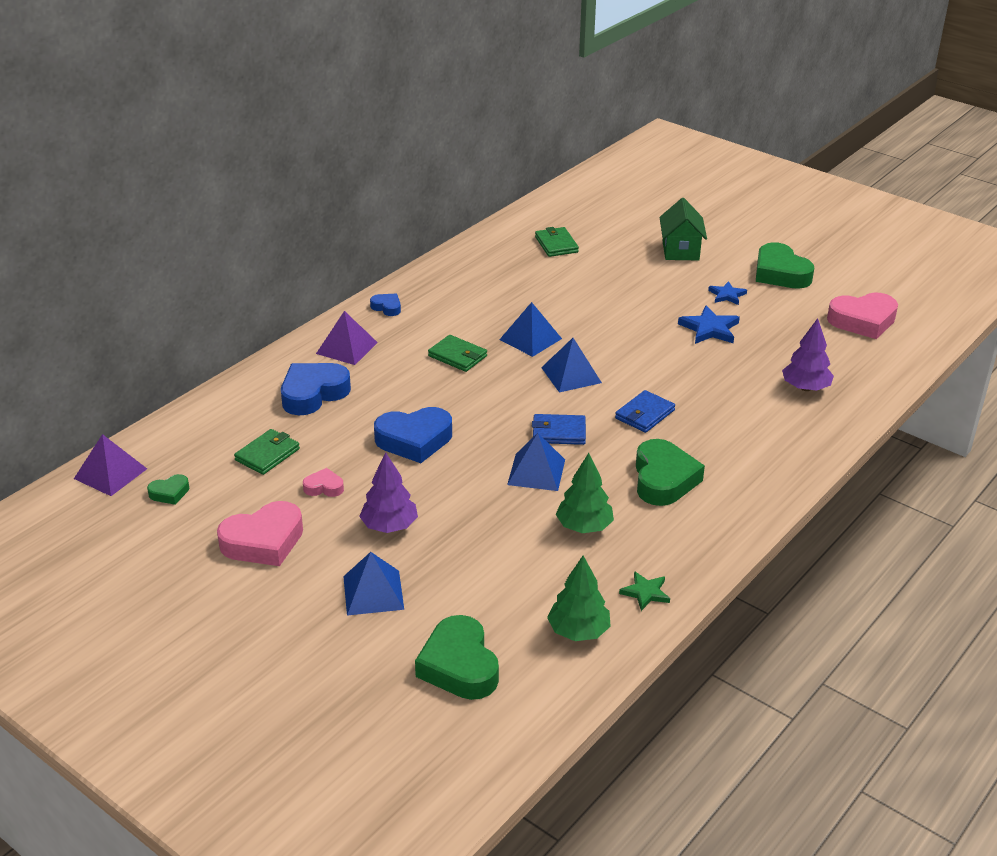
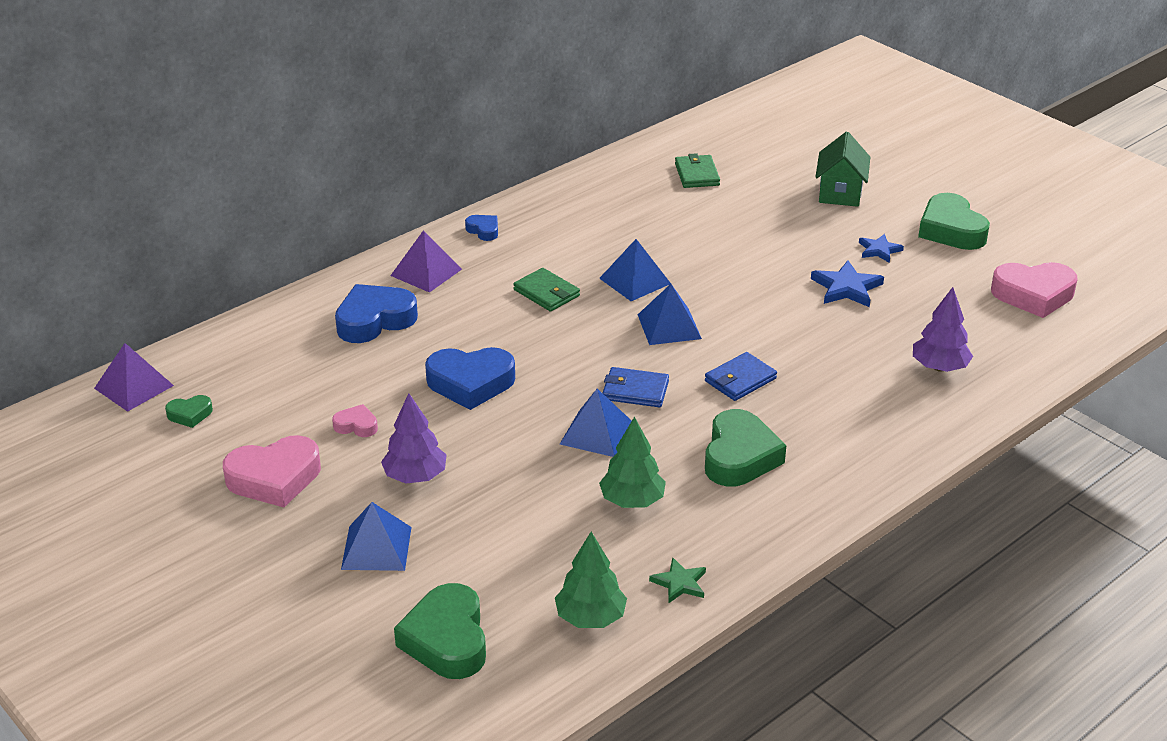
camera: 10 degrees right, 0 degrees up
green wallet [234,429,300,475] -> none

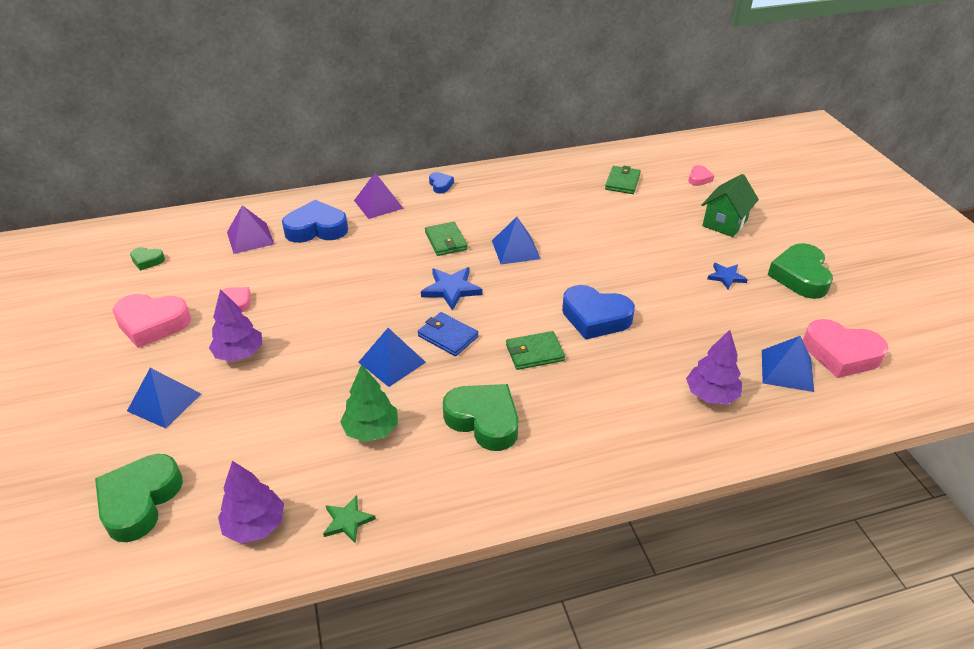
camera: 25 degrees right, 5 degrees up
purple pyramid [94,343,174,412] -> purple pyramid moved to [227,205,274,254]
blue heart [425,347,515,410] -> blue heart moved to [562,285,635,340]
green tree [555,532,627,628] -> purple tree [218,461,284,544]
blue pyramid [638,284,702,345] -> blue pyramid moved to [762,336,814,392]
blue wallet [705,352,777,401] -> green wallet [506,331,565,370]
green heart [705,409,786,487] -> green heart turned 90 degrees counterclockwise [443,384,518,451]
blue star [811,260,884,307] -> blue star moved to [421,267,483,311]
none -> pink heart [688,165,714,186]

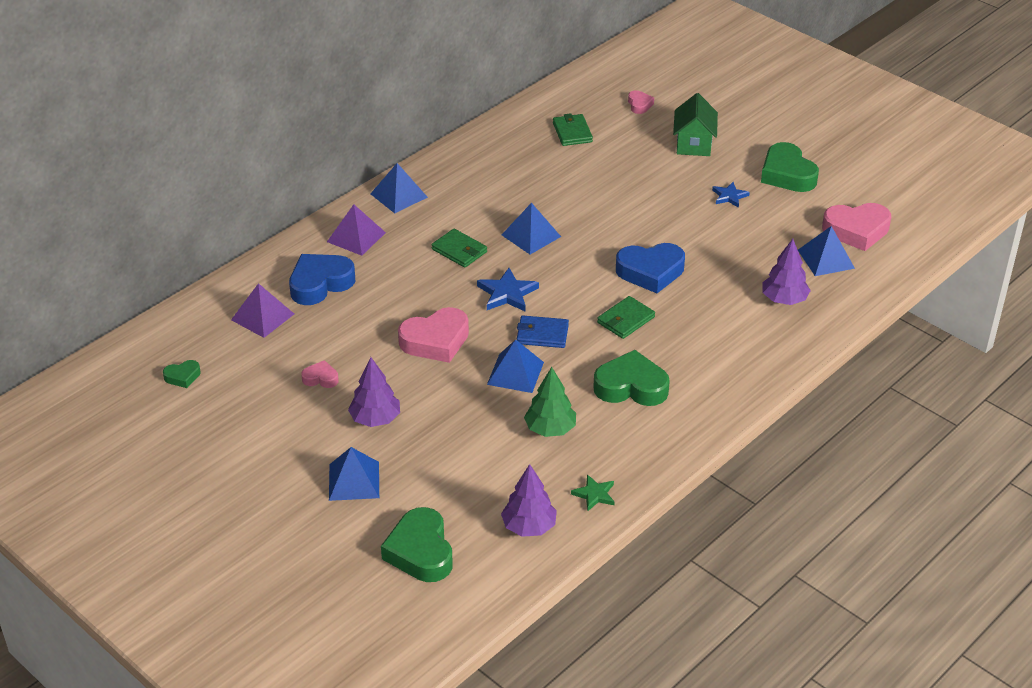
camera: 30 degrees left, 0 degrees up
pink heart [113,294,191,348] -> pink heart moved to [398,307,469,363]
blue heart [429,172,454,193] -> blue pyramid [370,163,428,213]

